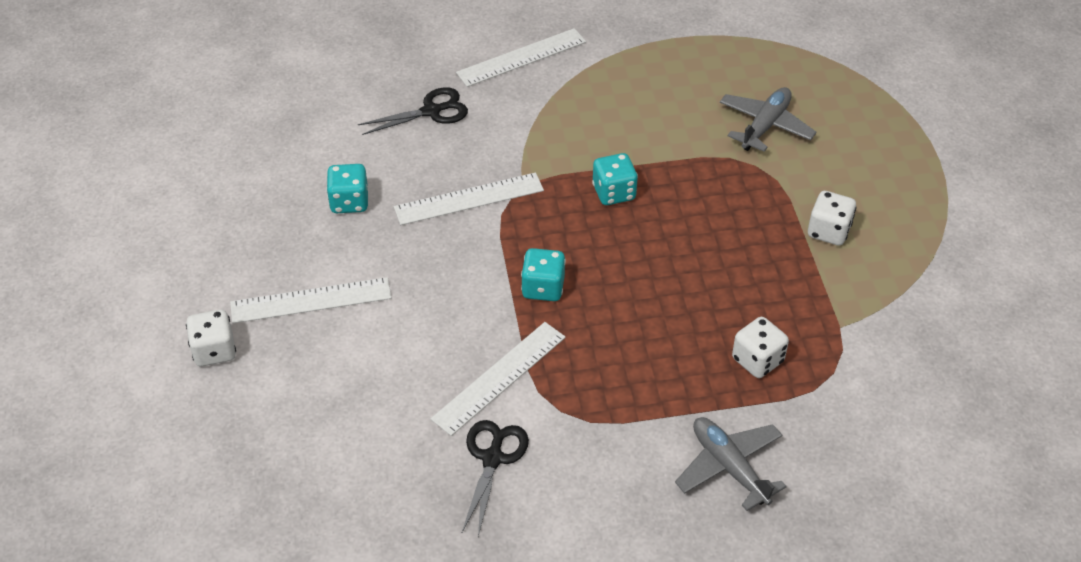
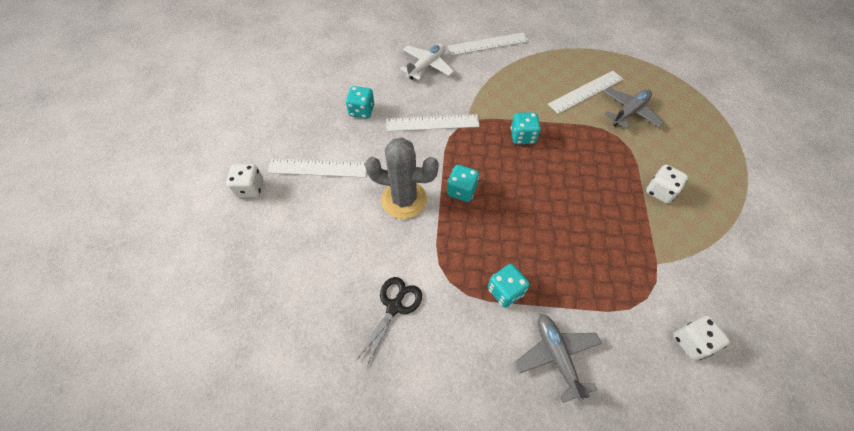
camera: 15 degrees right, 10 degrees up
black scissors [358,87,468,135] -> white plane [400,44,454,80]
white ruler [430,322,566,436] -> white ruler moved to [548,71,624,114]
white dice [732,317,789,378] -> white dice moved to [674,316,730,361]
none -> grey cactus [365,137,439,219]
none -> turquoise dice [488,264,530,308]

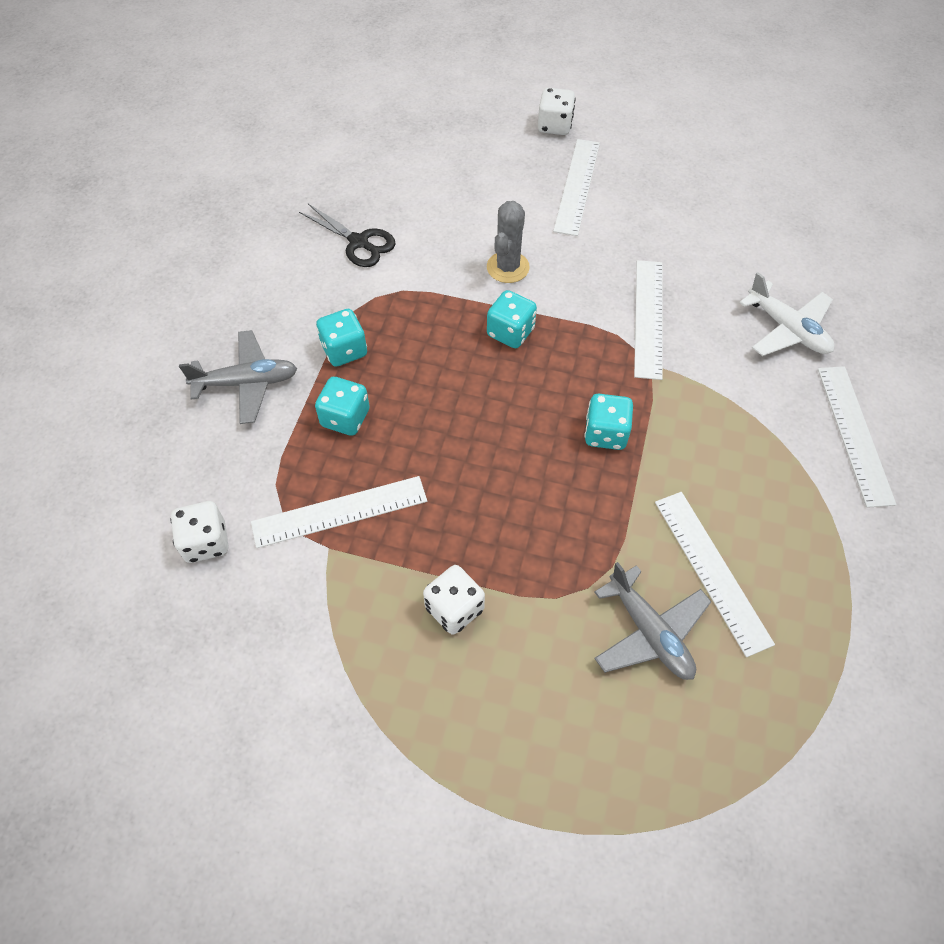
camera: 100 degrees right, 0 degrees up
turquoise dice [346,86,374,119] -> turquoise dice moved to [315,377,369,436]
grey cactus [365,137,439,219] -> grey cactus [487,201,530,283], size x0.67
none -> white ruler [251,476,427,548]

